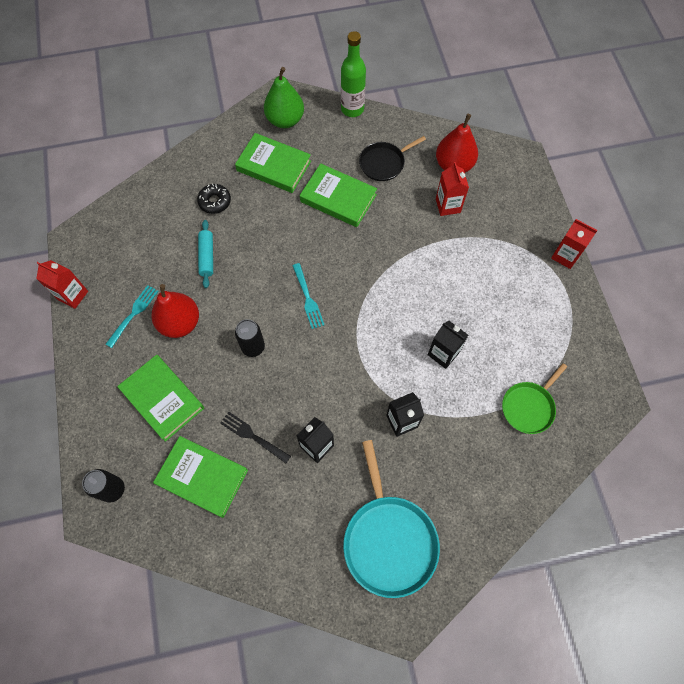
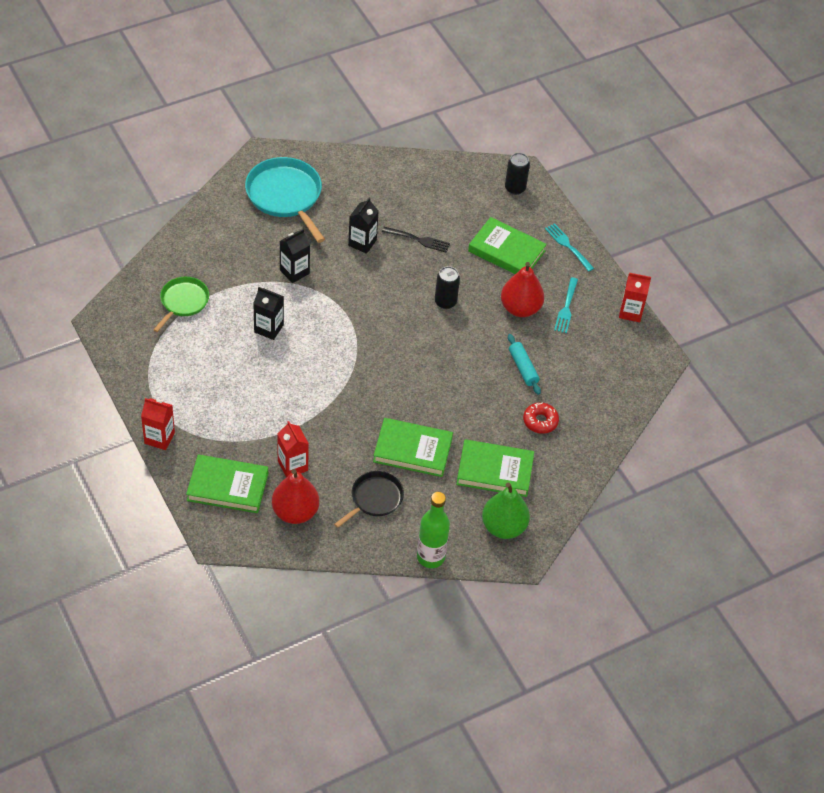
camera: 160 degrees right, 15 degrees down
green book [153,436,248,518] -> green book moved to [186,455,268,513]
black donut [197,184,231,214] -> red donut [523,402,559,434]
turquoise fork [292,263,324,329] -> turquoise fork moved to [545,223,594,272]

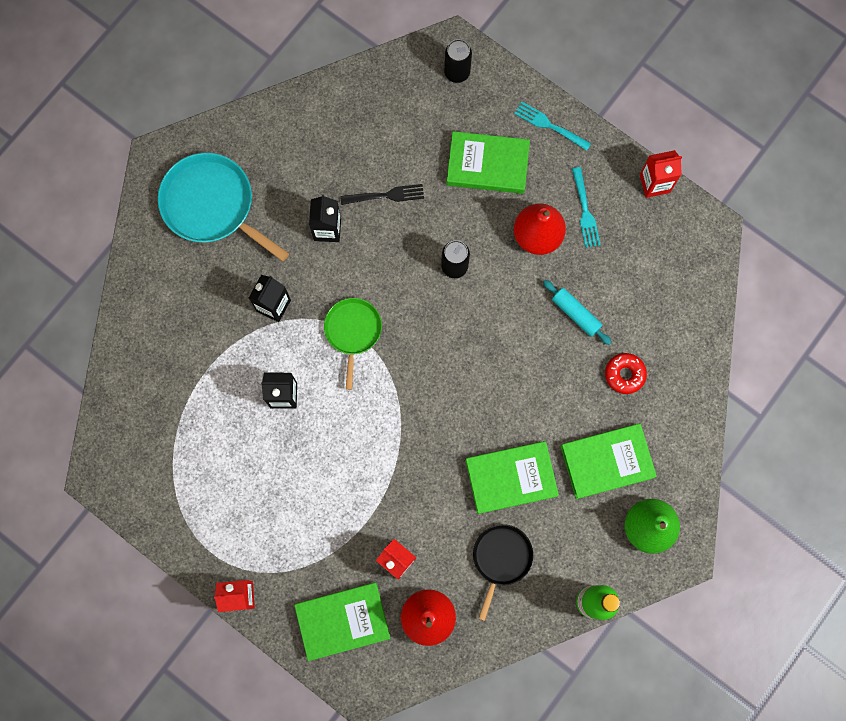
camera: 20 degrees left, 25 degrees up
green pan [153,277,209,332] -> green pan moved to [324,298,382,390]

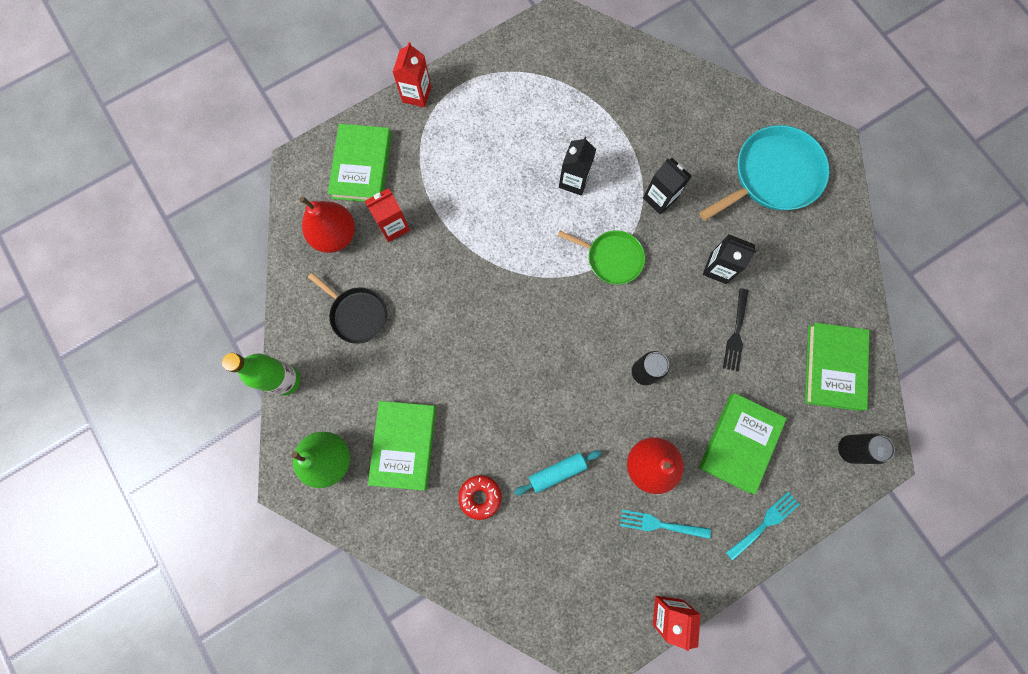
camera: 110 degrees right, 0 degrees up
green book [466,441,559,514] -> green book moved to [805,323,869,411]

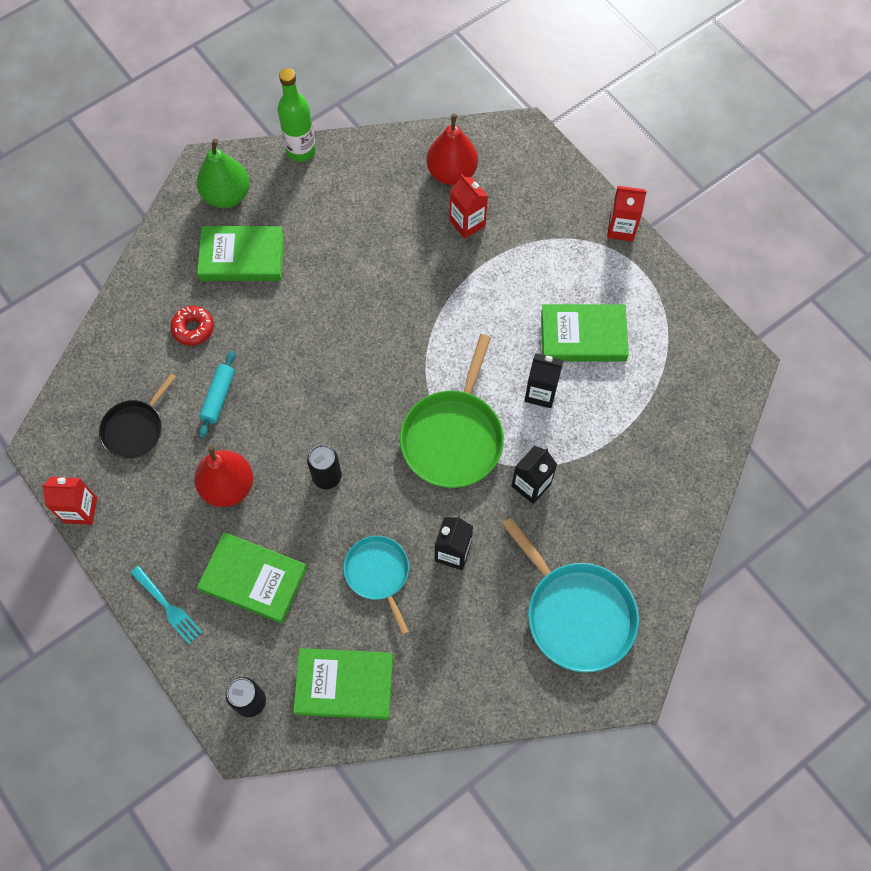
camera: 85 degrees right, 10 degrees down
black pan [308,273,387,344] -> black pan moved to [99,373,176,459]
green book [328,124,392,202] -> green book moved to [541,304,629,362]
turquoise rolling pin [514,450,602,495] -> turquoise rolling pin turned 45 degrees clockwise [199,350,235,438]
green pan [557,230,645,285] -> green pan [400,334,504,488], size x1.65
turquoise fork [620,509,711,539] -> none
black fork [723,288,749,372] -> turquoise pan [343,536,409,635]

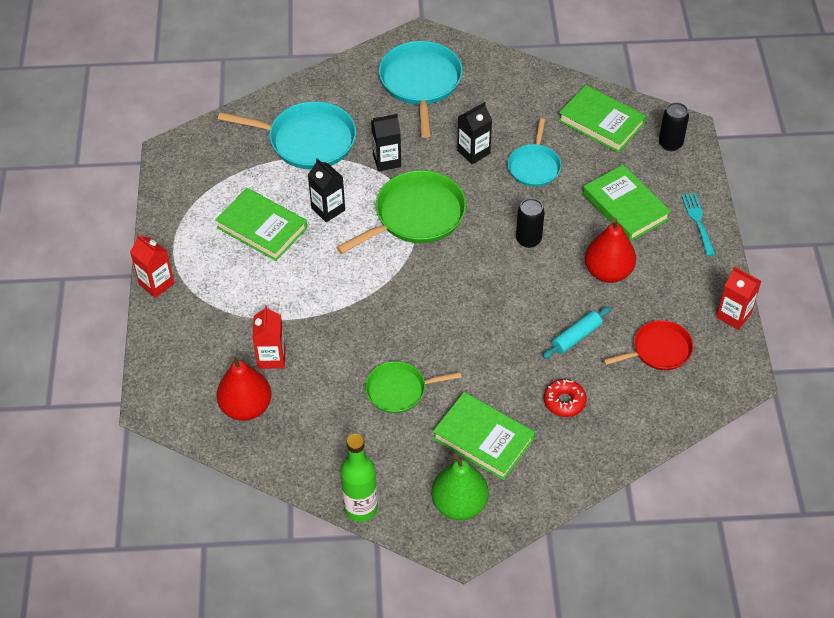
camera: 145 degrees left, 15 degrees down
black pan [99,373,176,459] -> red pan [603,320,693,370]
none -> turquoise pan [218,101,356,170]
none -> green pan [365,361,462,413]

